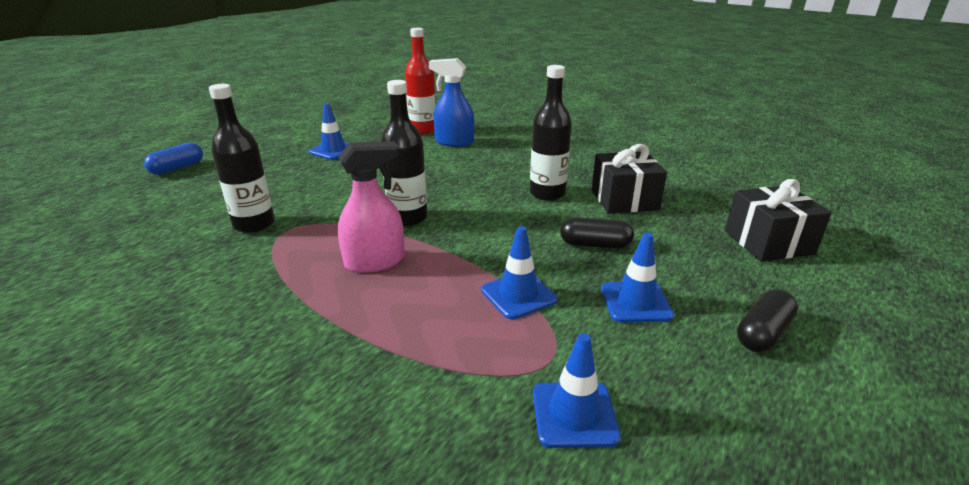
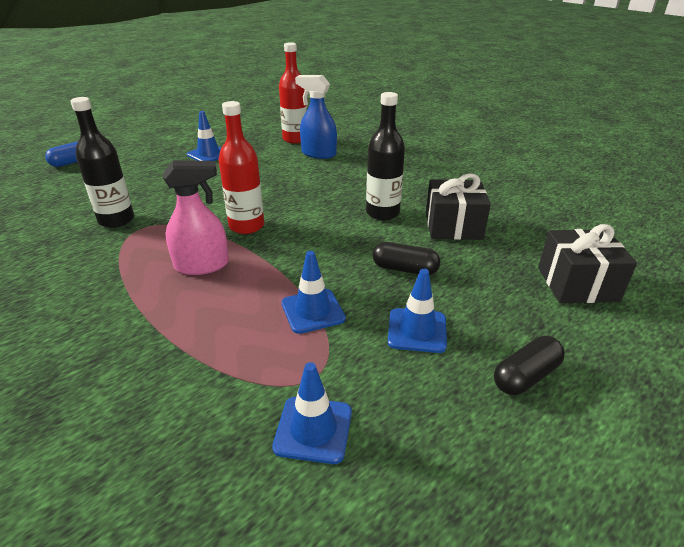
camera: 10 degrees right, 5 degrees up
black bottle [381,80,427,226] -> red bottle [219,101,264,234]

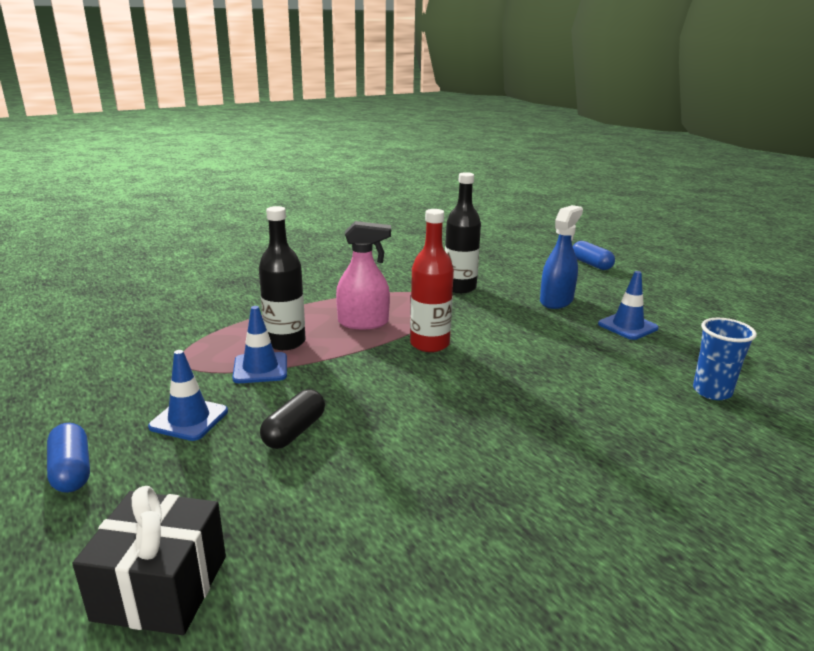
camera: 100 degrees right, 10 degrees down
pink spray bottle [163,160,229,275] -> pink spray bottle turned 90 degrees counterclockwise [336,221,391,329]
blue traffic cone [272,362,352,464] -> none
red bottle [279,42,307,144] -> blue cup [693,318,757,400]
blue spray bottle [295,75,337,159] -> blue spray bottle moved to [540,205,583,309]
black bottle [366,92,405,220] -> black bottle moved to [259,206,305,350]
black gift [426,173,491,240] -> none
black capsule [494,336,565,395] -> blue capsule [47,423,90,493]

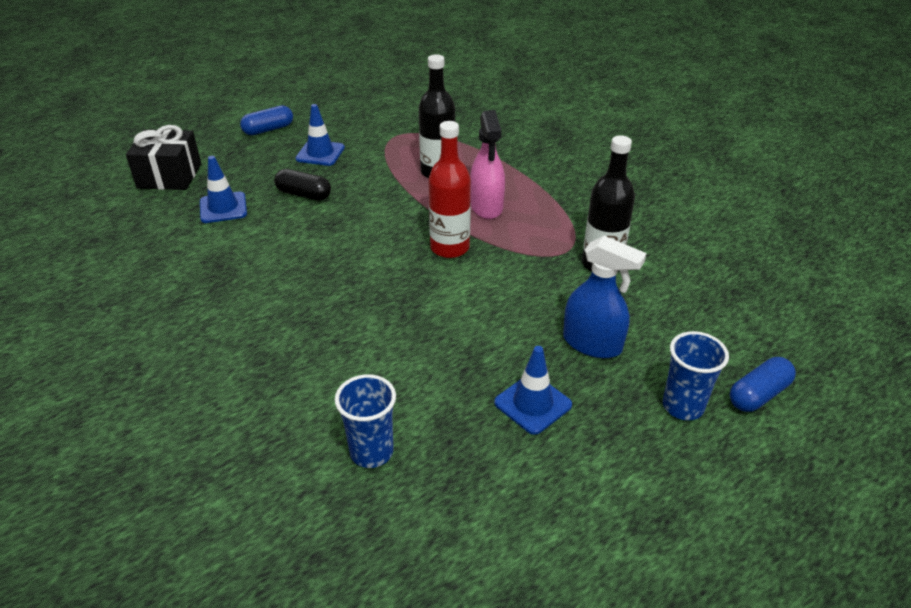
camera: 85 degrees right, 15 degrees up
blue traffic cone [232,306,287,383] -> blue traffic cone moved to [200,156,247,223]
none -> blue cup [663,331,729,420]

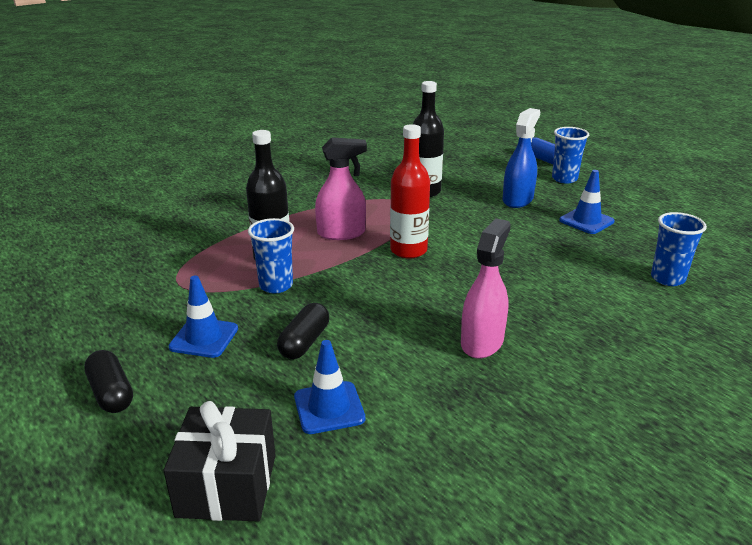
camera: 90 degrees left, 10 degrees down
blue capsule [240,105,293,135] -> black capsule [84,350,133,413]
none -> blue cup [248,218,294,293]
none -> pink spray bottle [461,218,511,359]

